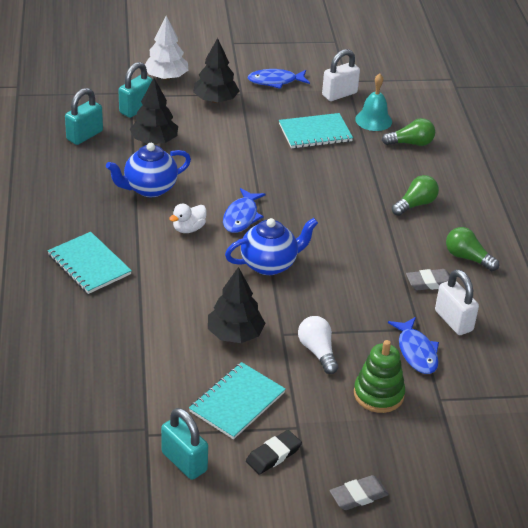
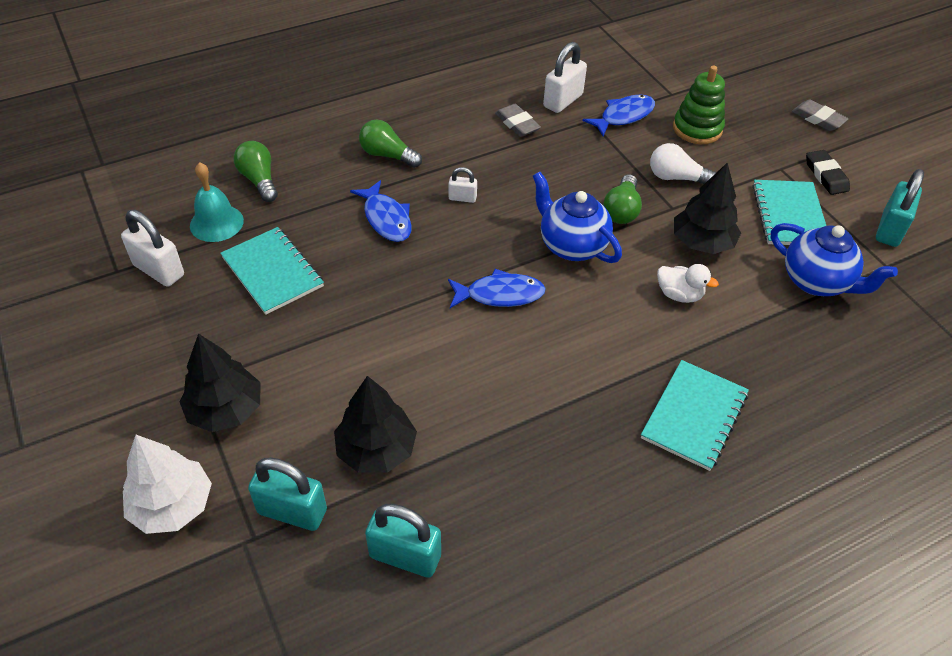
camera: 110 degrees left, 10 degrees up
blue teapot [106,143,191,197] -> blue teapot moved to [771,223,898,296]
white duck [169,204,207,233] -> white duck moved to [657,264,719,303]
turquoise notebook [189,362,286,439] -> turquoise notebook turned 75 degrees clockwise [752,180,826,245]
black eraser [246,430,302,475] -> black eraser turned 45 degrees clockwise [806,150,850,195]
blue fish [247,69,310,89] -> blue fish moved to [350,180,412,242]
white light bulb [298,316,338,374] -> white light bulb turned 60 degrees clockwise [650,143,716,184]
green light bulb [446,227,499,271] -> green light bulb moved to [603,175,642,224]
none -> white padlock [449,167,477,203]

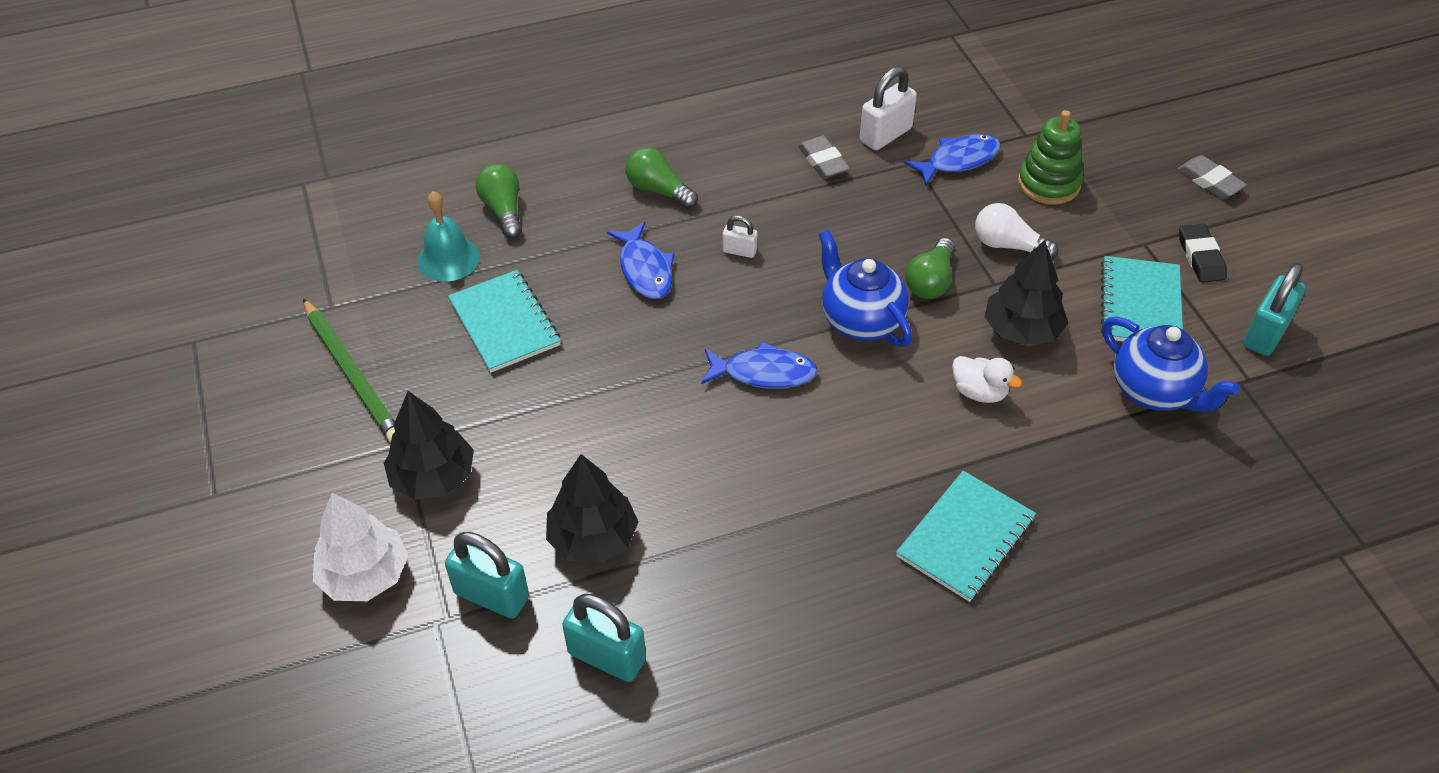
camera: 10 degrees right, 0 degrees up
white padlock [121,210,184,287] -> none
none -> green pencil [303,299,395,443]

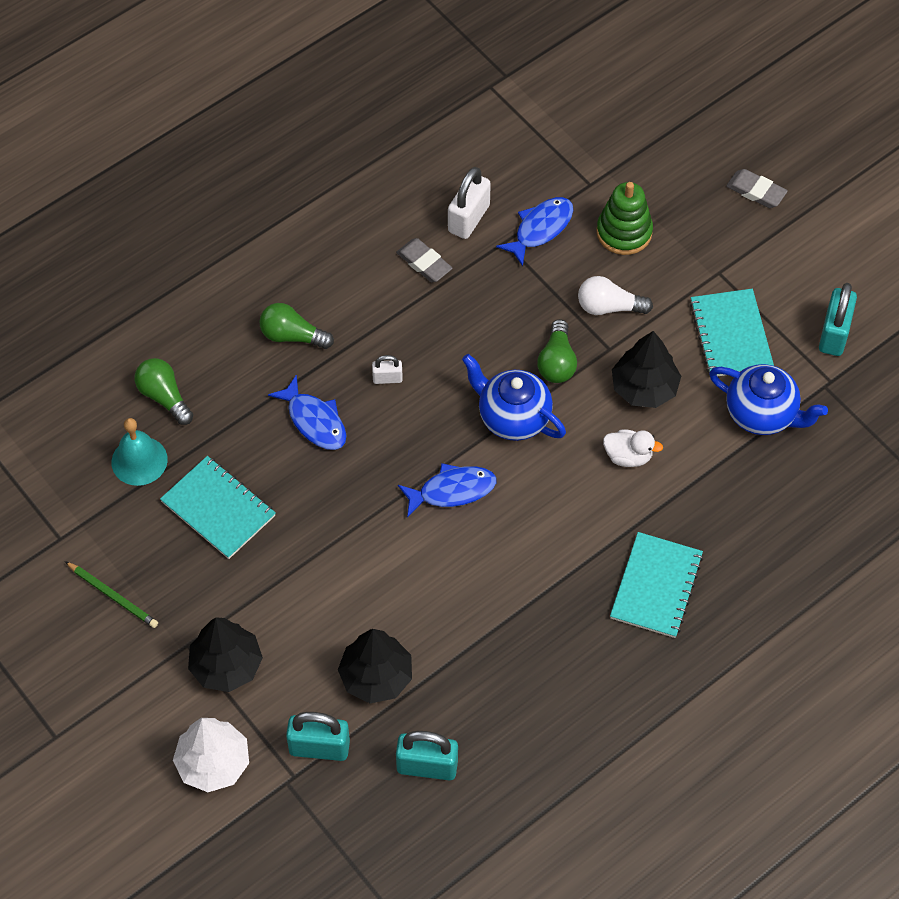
camera: 20 degrees left, 10 degrees up
green pencil [303,299,395,443] -> green pencil [65,561,158,628], size x0.61
black eraser [1179,224,1227,283] -> none

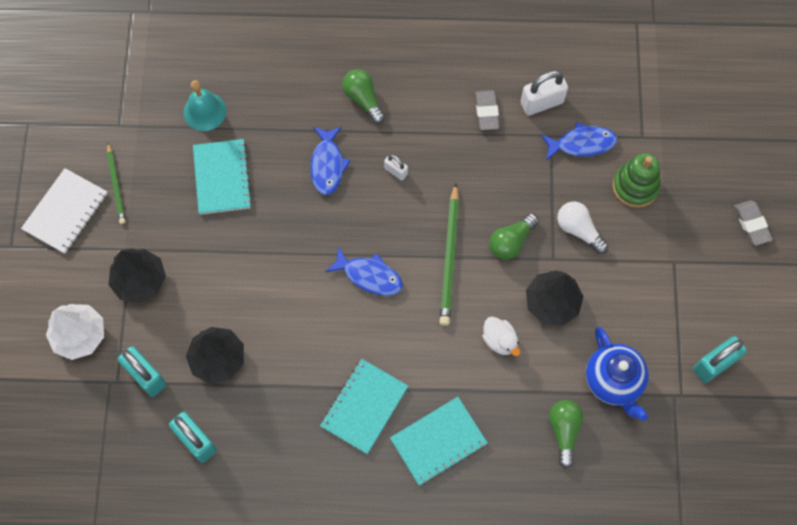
camera: 40 degrees right, 10 degrees up
green light bulb [134,358,193,425] -> green light bulb moved to [549,400,584,469]
blue teapot [462,354,566,441] -> green pencil [440,183,459,326]
turquoise notebook [690,289,774,377] -> turquoise notebook moved to [320,359,408,454]
none -> white notebook [21,168,108,254]

